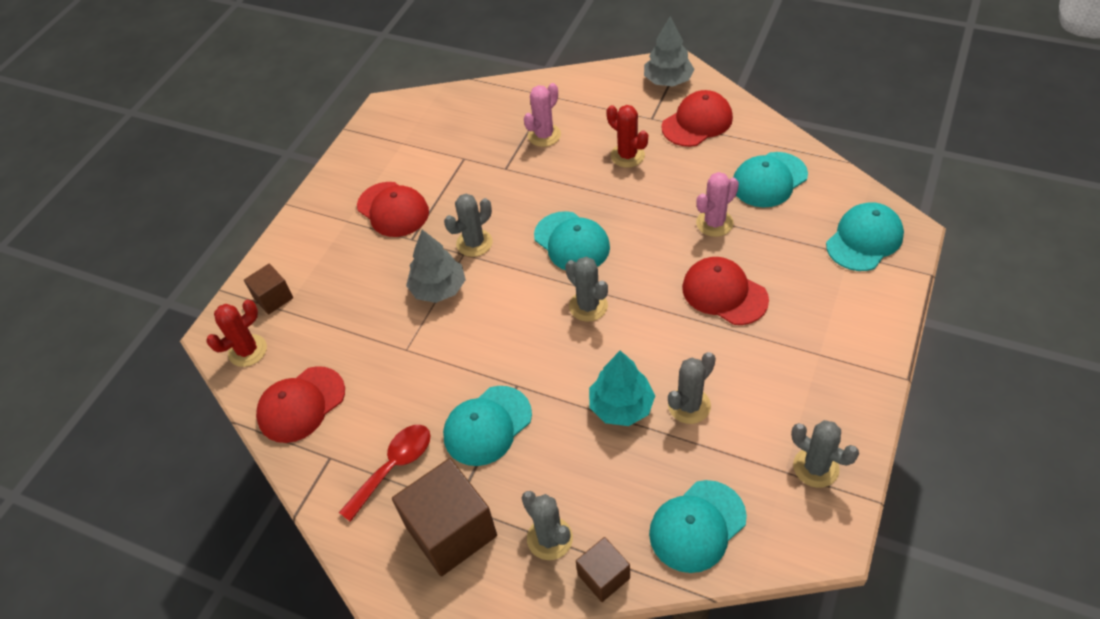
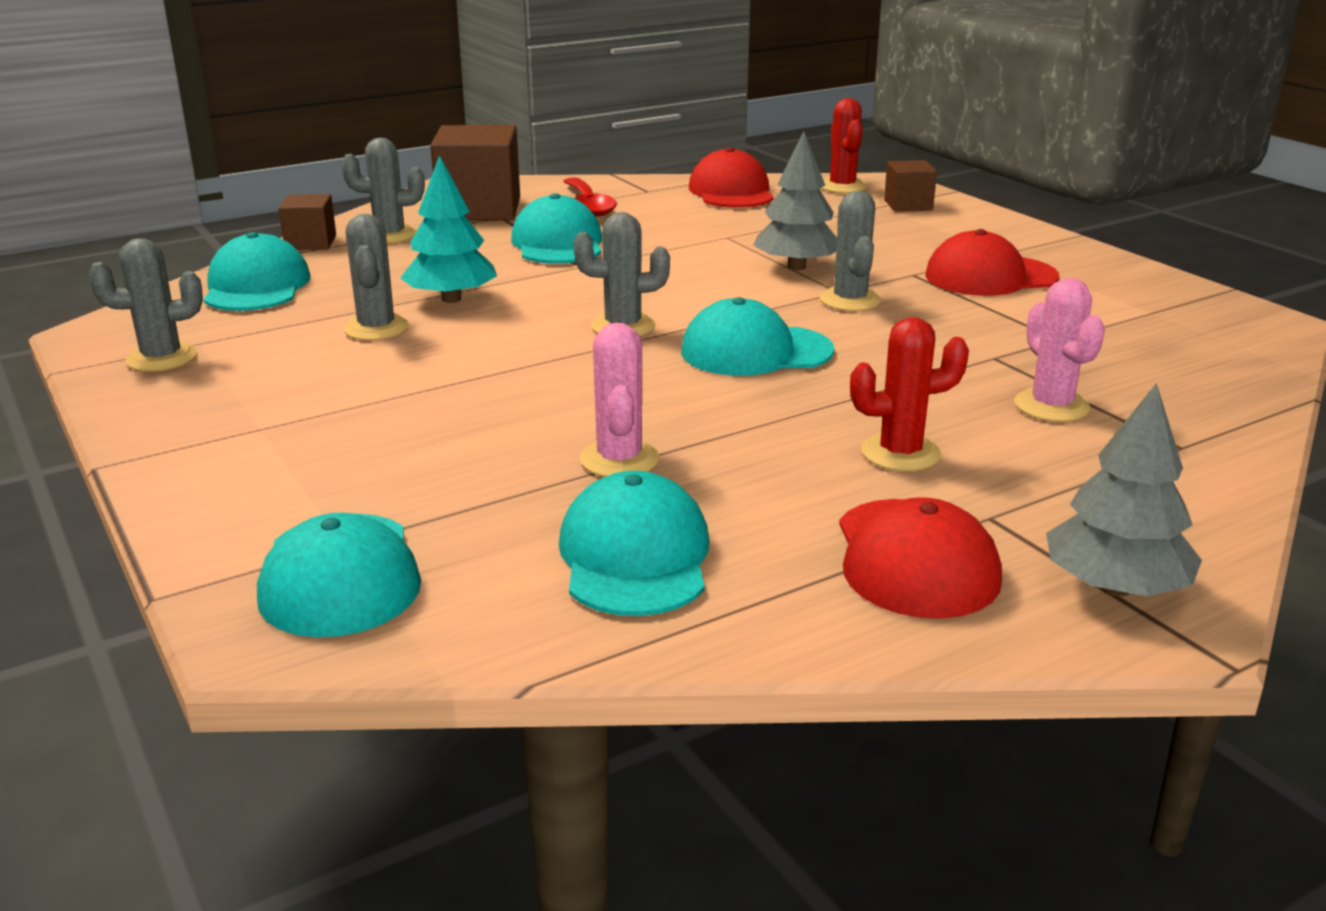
camera: 120 degrees right, 25 degrees down
red cap [682,257,769,325] -> none

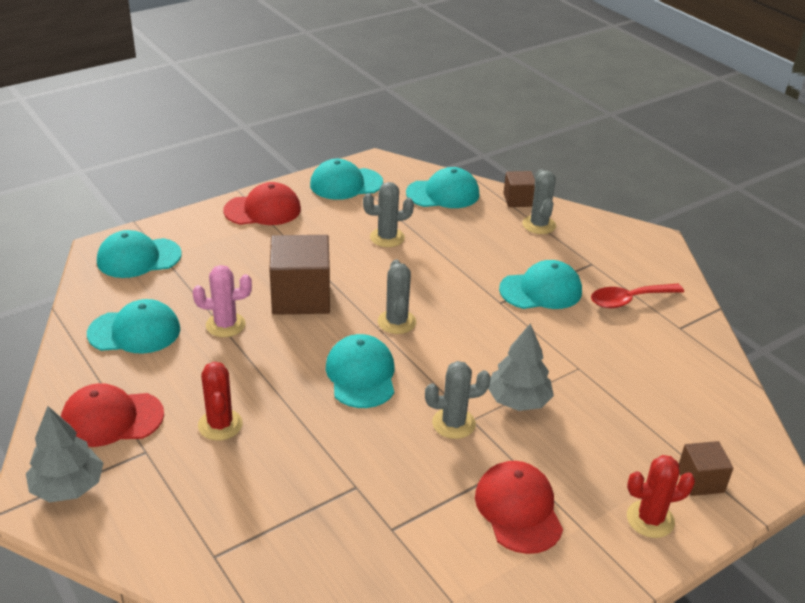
camera: 85 degrees right, 10 degrees up
grey cactus [89,238,203,372] -> turquoise cap [310,159,383,200]
turquoise tree [400,155,497,303] -> none
brown cube [430,125,520,221] -> brown cube moved to [269,235,330,315]
red cap [689,147,774,208] -> red cap moved to [223,182,301,225]
red cactus [821,98,867,193] -> red cactus moved to [627,455,695,538]
pink cactus [1014,278,1105,422] -> none

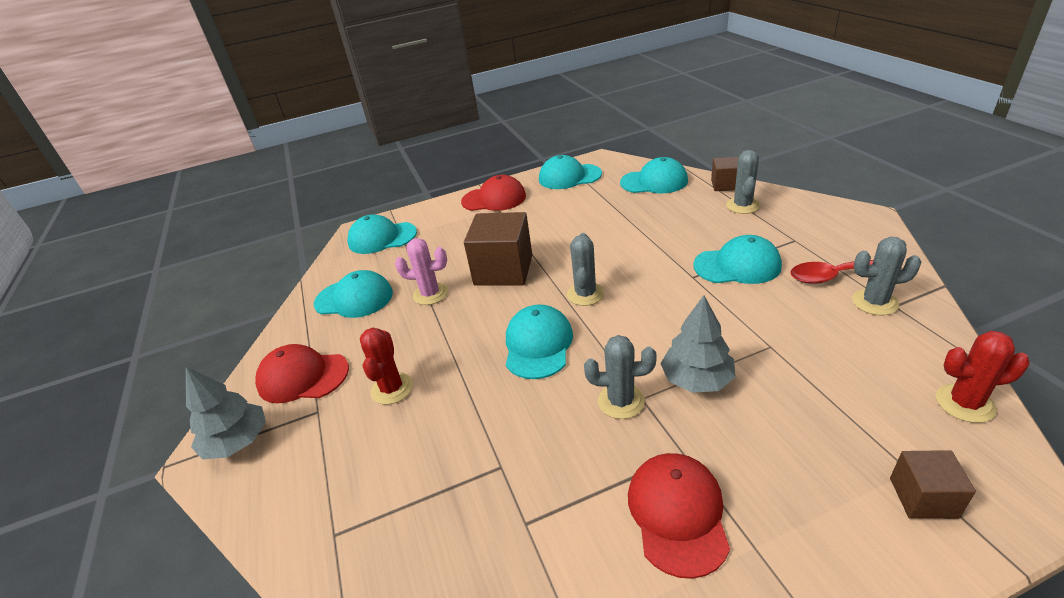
camera: 20 degrees right, 0 degrees up
grey cactus [363,182,414,247] -> grey cactus moved to [852,237,922,315]
red cactus [627,455,695,538] -> red cactus moved to [936,331,1030,423]

